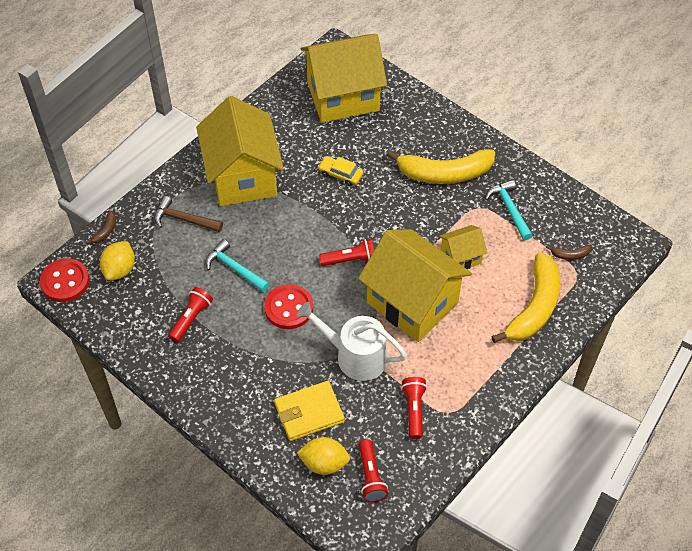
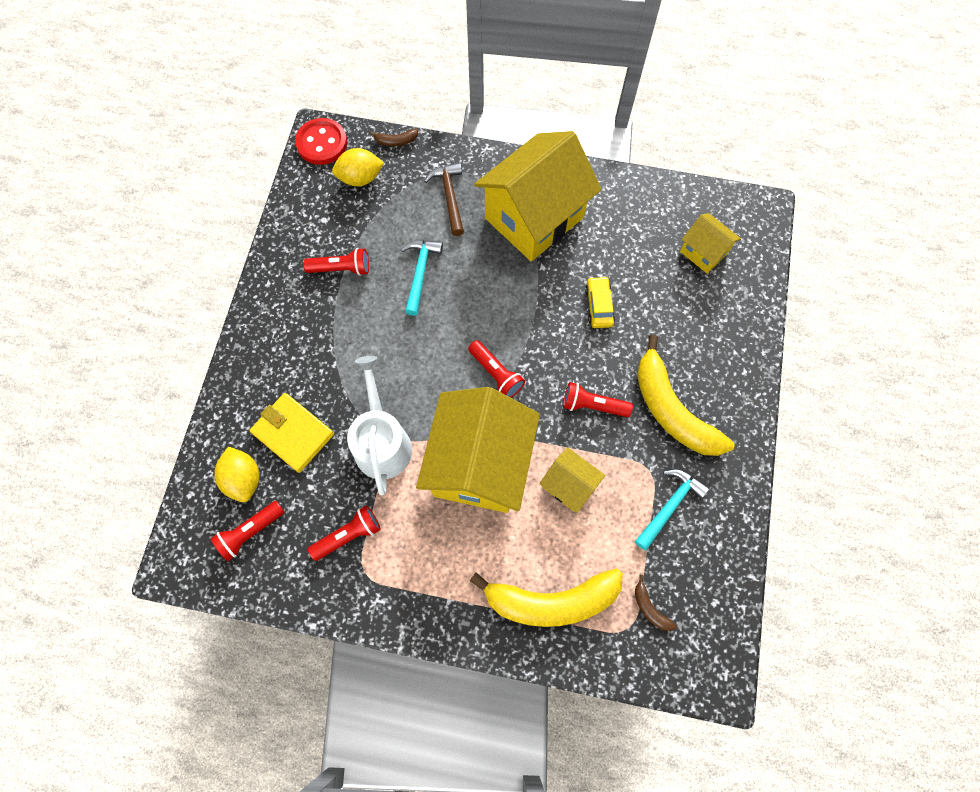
camera: 60 degrees right, 15 degrees up
red button [264,284,313,329] -> none
yellow house [300,34,387,123] -> yellow house [680,213,741,274], size x0.48
none -> red flashlight [563,382,633,417]

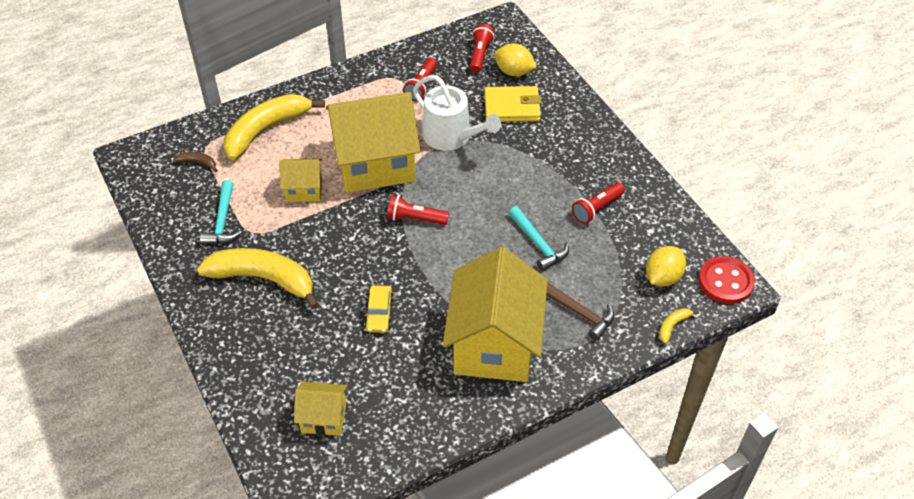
camera: 140 degrees right, 20 degrees down
brown banana [369,129,418,146] -> yellow banana [659,308,699,344]
yellow house [416,387,540,513] -> yellow house turned 75 degrees counterclockwise [326,92,421,193]
red flashlight [563,382,633,417] -> none
yellow car [585,276,615,328] -> yellow car turned 45 degrees clockwise [365,285,394,333]

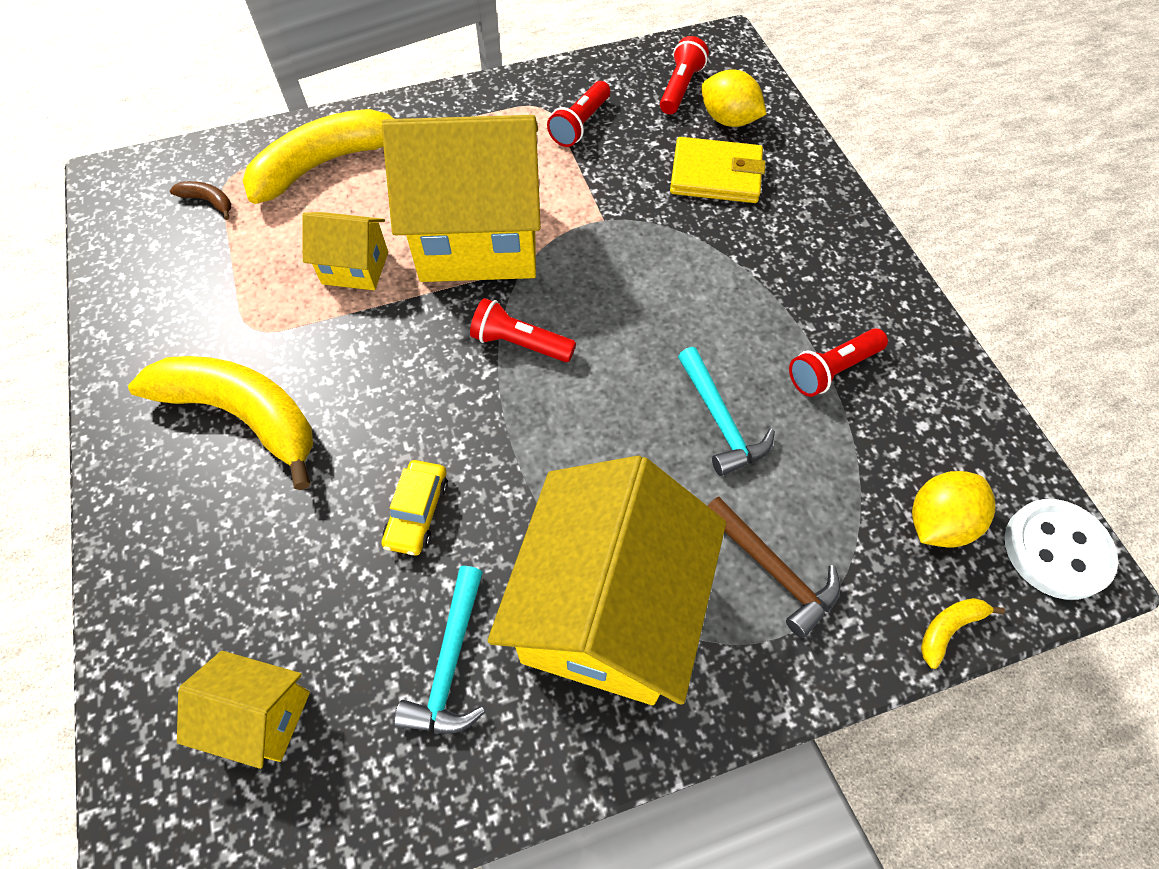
camera: 10 degrees right, 10 degrees up
turquoise hammer [200,180,242,245] -> turquoise hammer moved to [394,566,485,734]
white watering can [413,75,501,151] -> none
red button [698,256,755,304] -> white button [1005,499,1118,600]

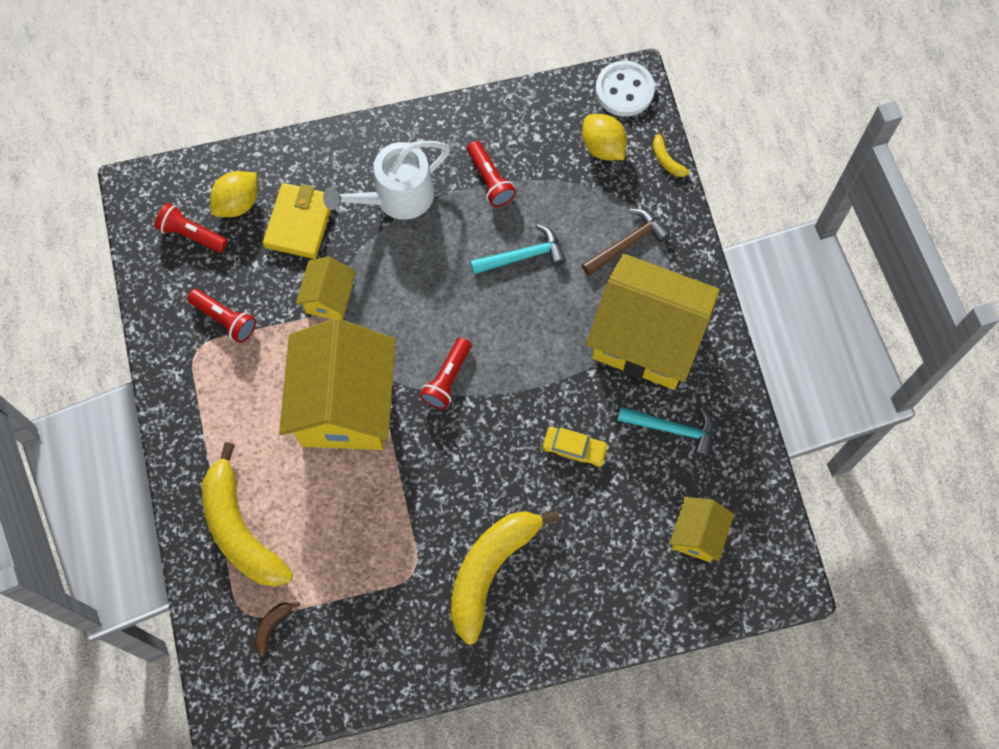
camera: 85 degrees left, 10 degrees up
yellow house [302,212,388,290] -> yellow house moved to [296,256,356,320]
none -> white watering can [323,141,450,220]

